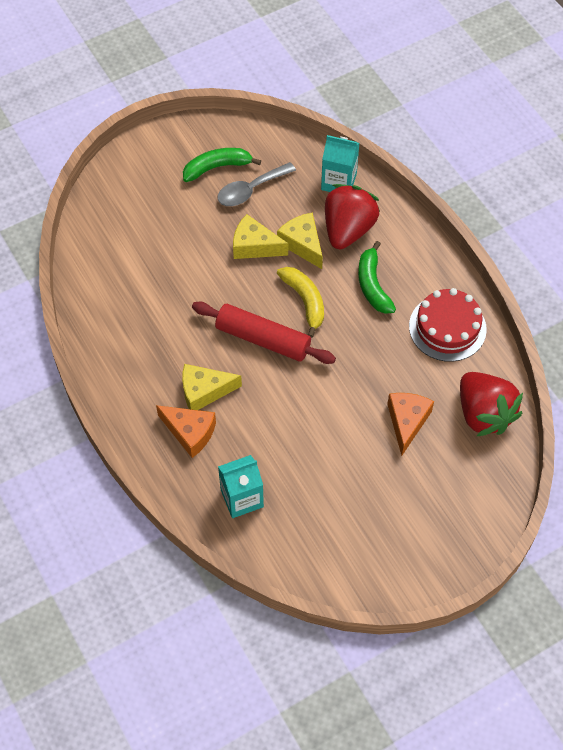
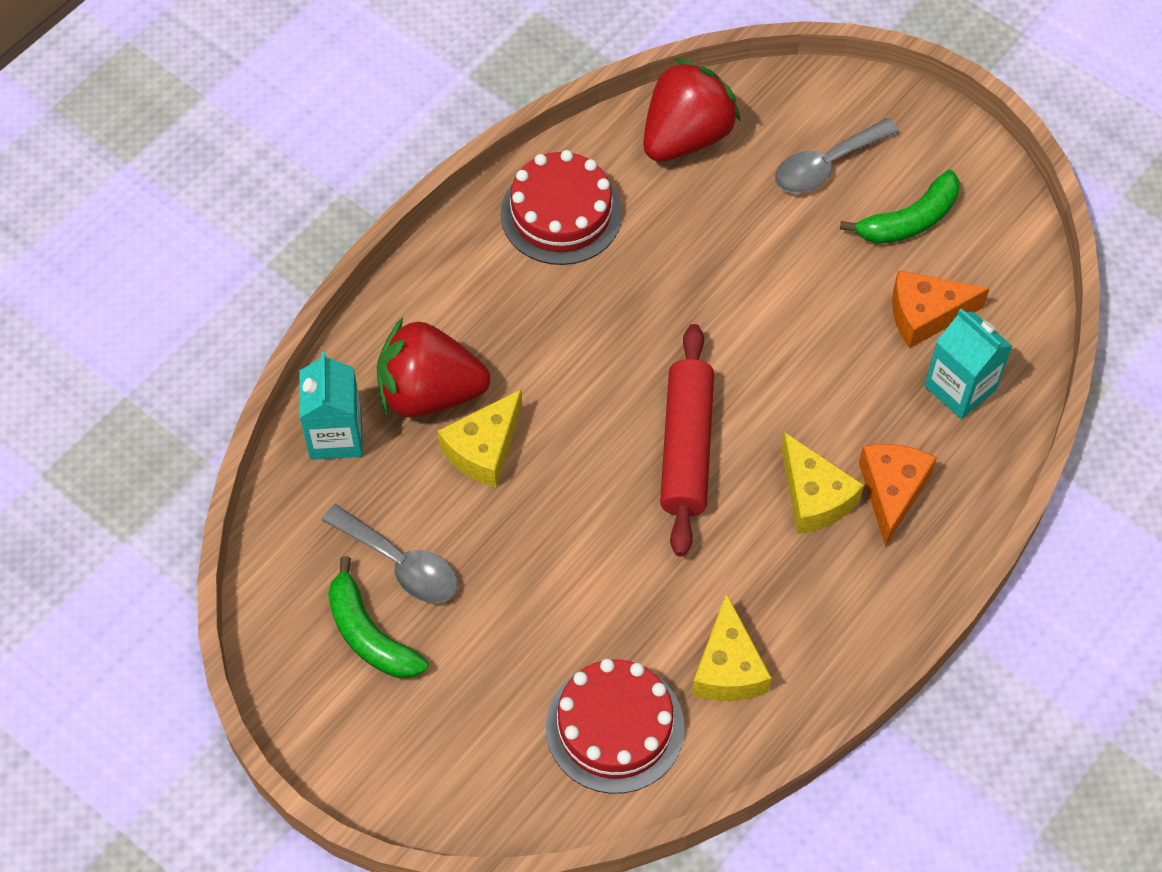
camera: 110 degrees left, 0 degrees up
yellow cheese [233,214,288,259] -> yellow cheese moved to [692,593,772,701]
yellow banana [277,267,324,338] -> none
green banana [358,241,396,314] -> green banana moved to [840,170,959,244]
orange cheese [387,393,434,456] -> orange cheese moved to [892,270,990,349]
none -> red cake [546,659,685,794]
none -> grey spoon [775,118,899,193]

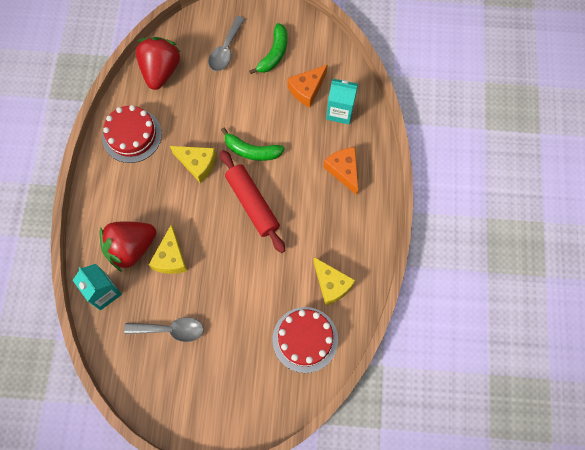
camera: 35 degrees left, 10 degrees up
green banana [328,556,428,678] -> green banana moved to [221,127,285,161]
yellow cheese [782,433,864,534] -> yellow cheese moved to [170,146,216,183]

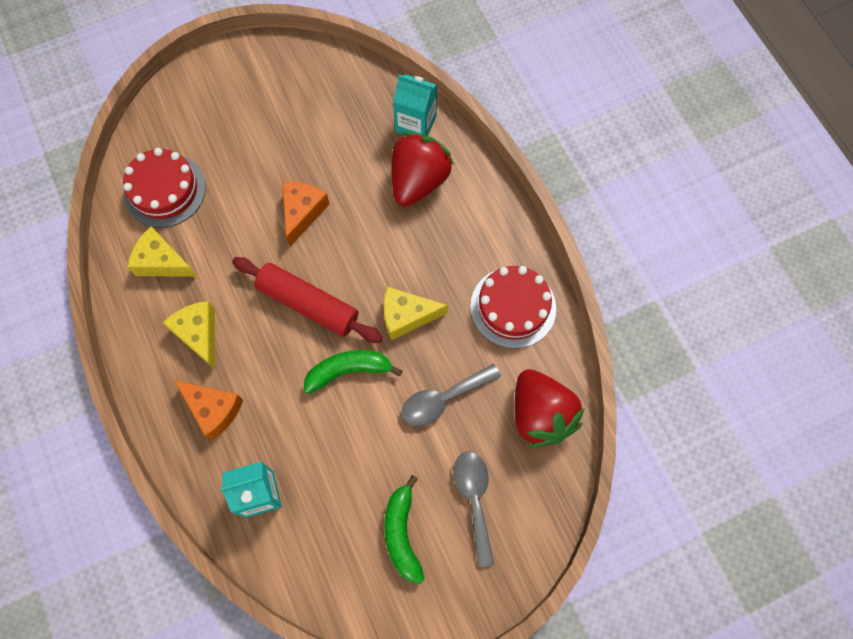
camera: 150 degrees right, 0 degrees up
grey spoon [124,317,204,342] -> grey spoon moved to [402,364,501,426]
yellow cheese [149,224,187,274] -> yellow cheese moved to [162,301,215,369]
orange cheese [287,64,328,107] -> orange cheese moved to [282,182,329,247]

